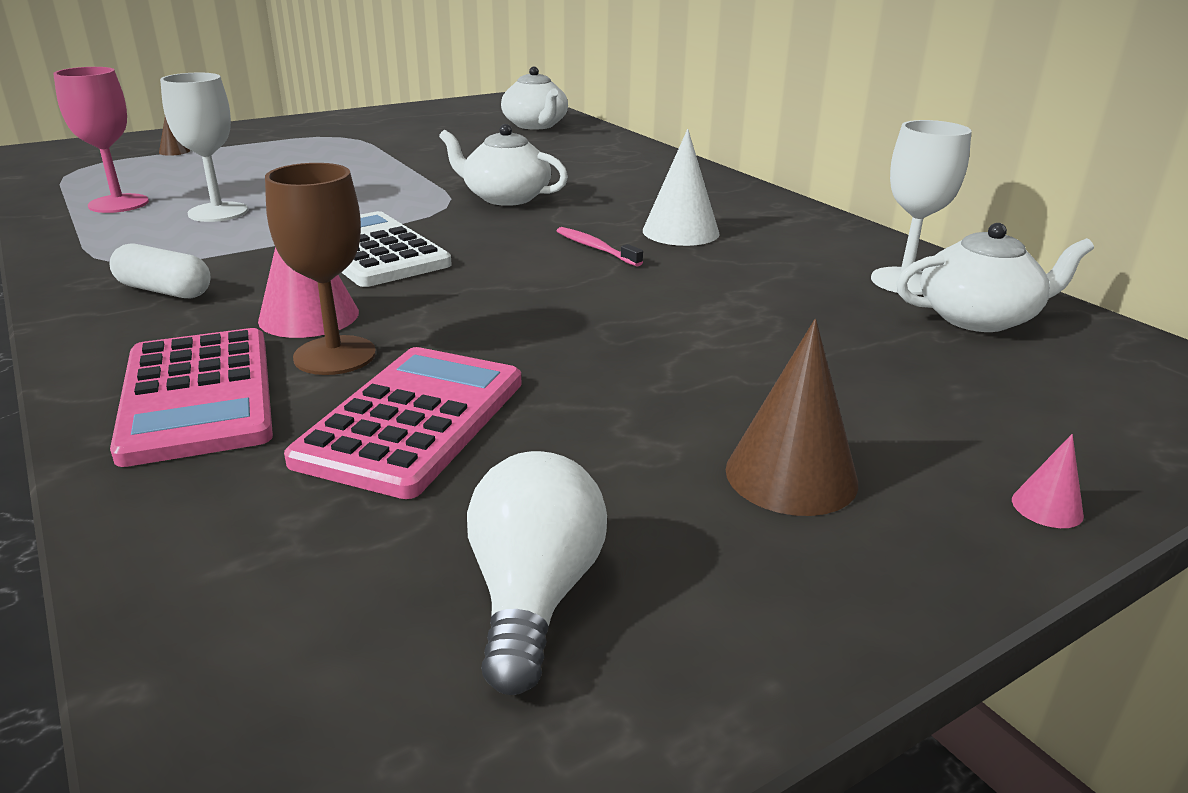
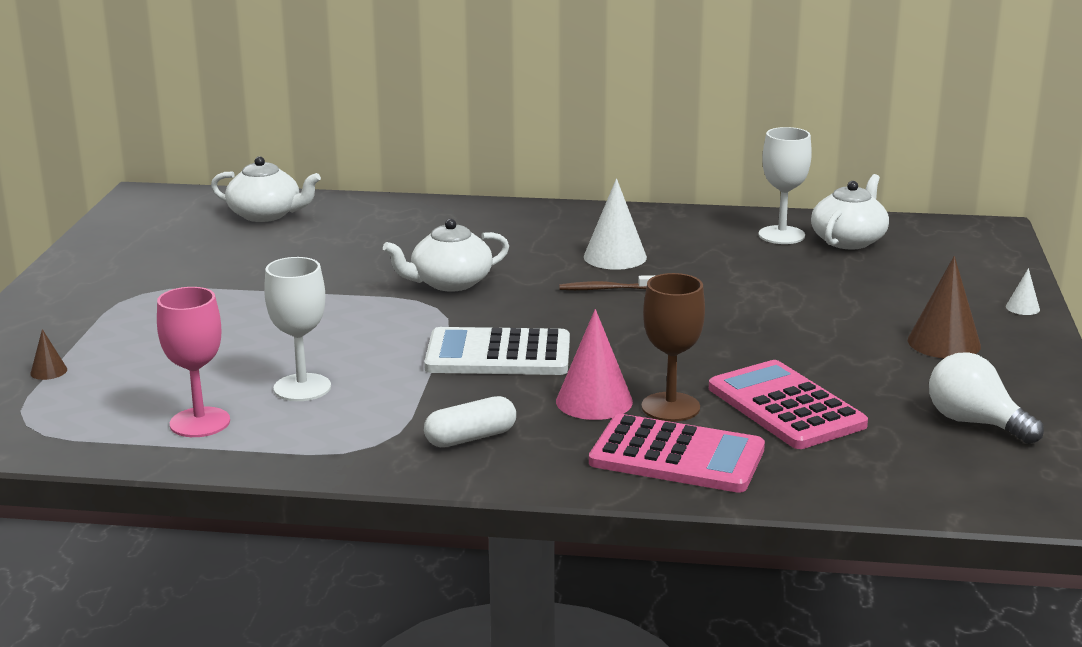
camera: 50 degrees left, 5 degrees down
pink toothbrush [557,227,643,267] -> brown toothbrush [559,275,656,290]
pink cone [1012,434,1084,528] -> white cone [1006,268,1040,315]

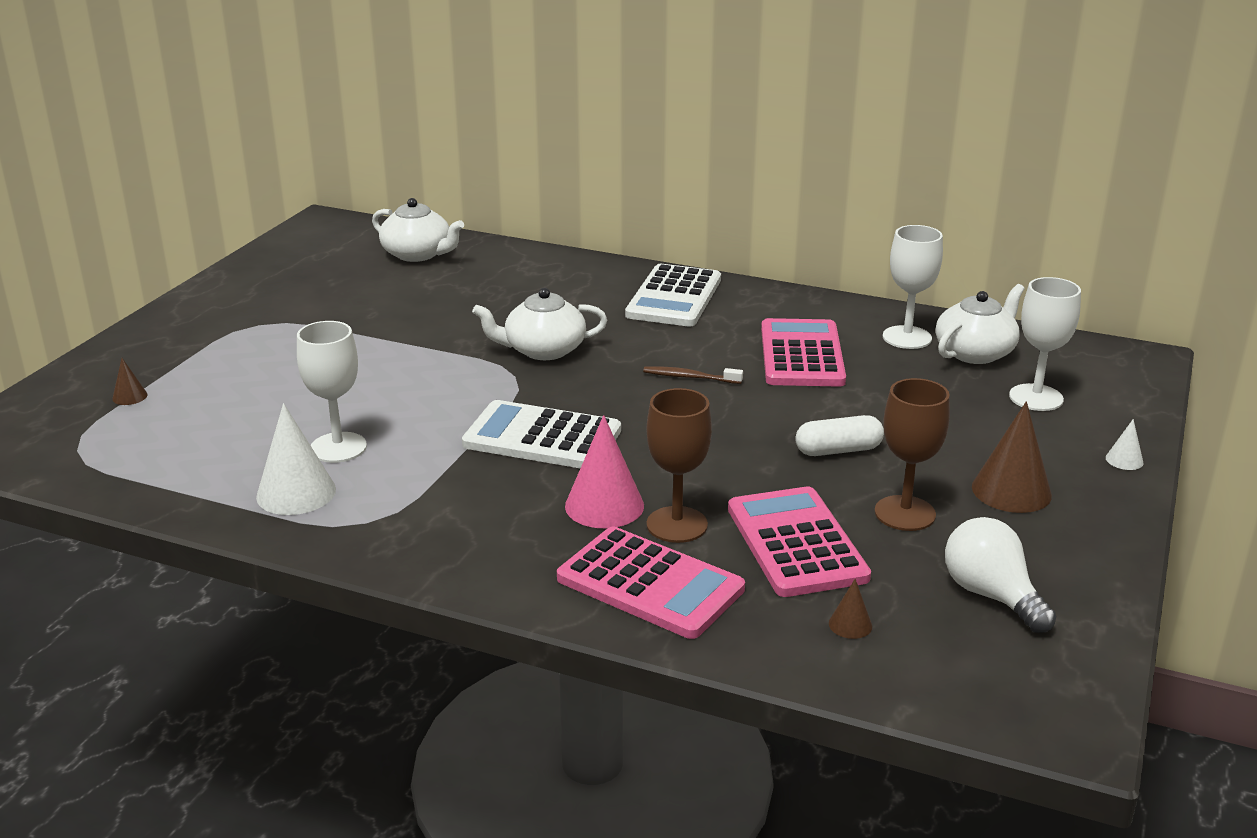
camera: 15 degrees right, 5 degrees up
pink goblet [157,287,230,437] -> none
white capsule [424,396,516,447] -> white capsule moved to [795,415,884,456]
white cone [584,178,647,270] -> white cone moved to [256,403,336,515]
none -> white calculator [625,264,721,327]
none -> pink calculator [761,318,846,387]
none -> brown cone [829,579,872,639]
none -> brown goblet [875,378,950,531]
none -> white goblet [1009,277,1081,411]

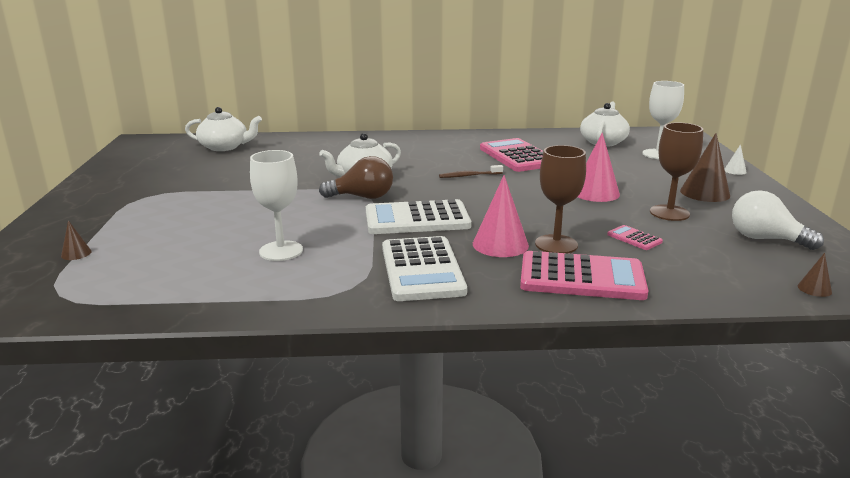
camera: 25 degrees left, 5 degrees down
white cone [256,403,336,515] -> none
white calculator [625,264,721,327] -> white calculator moved to [382,236,467,301]
pink calculator [728,486,871,597] -> pink calculator [607,225,663,250], size x0.44
white capsule [795,415,884,456] -> pink cone [578,133,620,202]
brown cone [829,579,872,639] -> brown cone moved to [798,253,832,297]
white goblet [883,225,943,349] -> none
none -> brown light bulb [319,156,393,199]

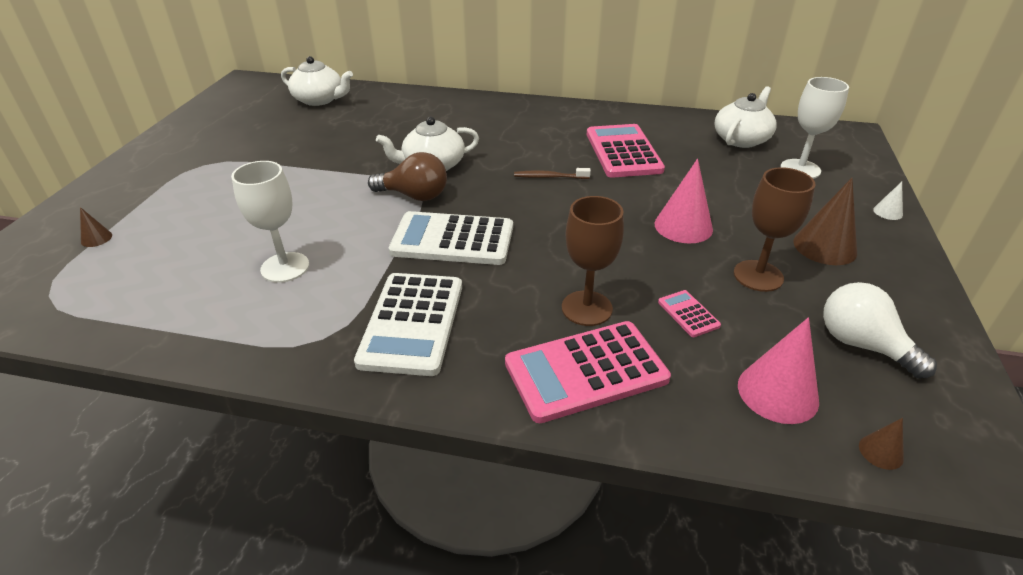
camera: 15 degrees right, 15 degrees up
pink cone [473,175,529,257] -> pink cone moved to [738,317,819,424]
pink calculator [520,251,649,300] -> pink calculator turned 135 degrees clockwise [505,321,671,423]

